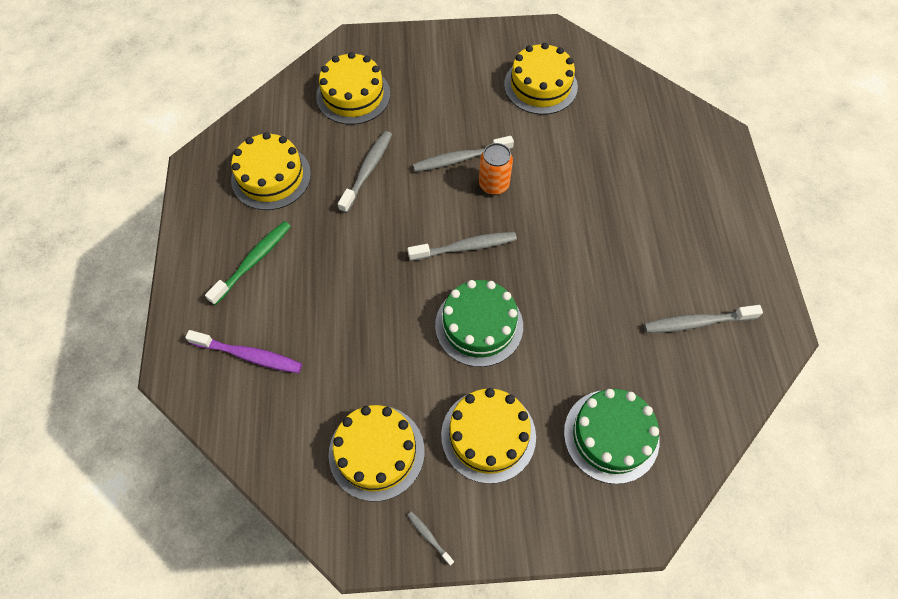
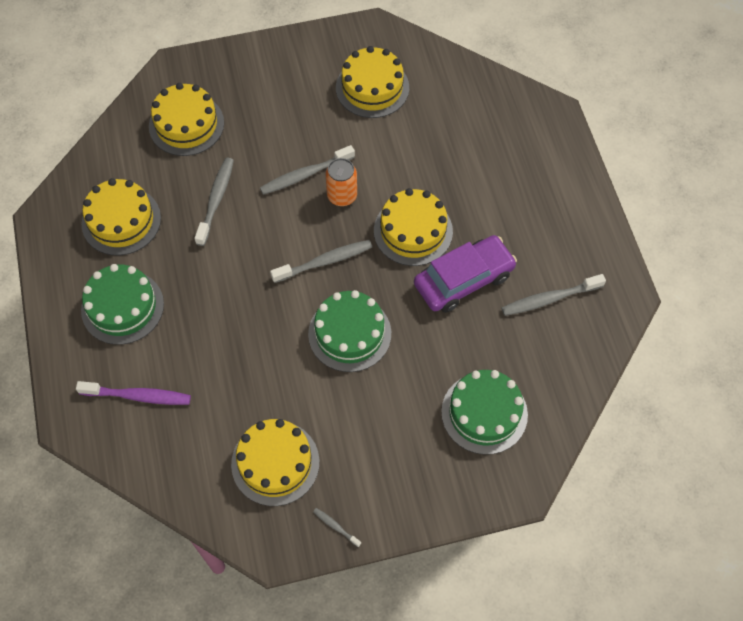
camera: 10 degrees left, 0 degrees up
green toothbrush [205,221,291,305] -> green cake [81,264,164,345]
yellow cake [441,388,536,484] -> yellow cake moved to [374,188,453,266]
none -> purple car [414,235,517,313]

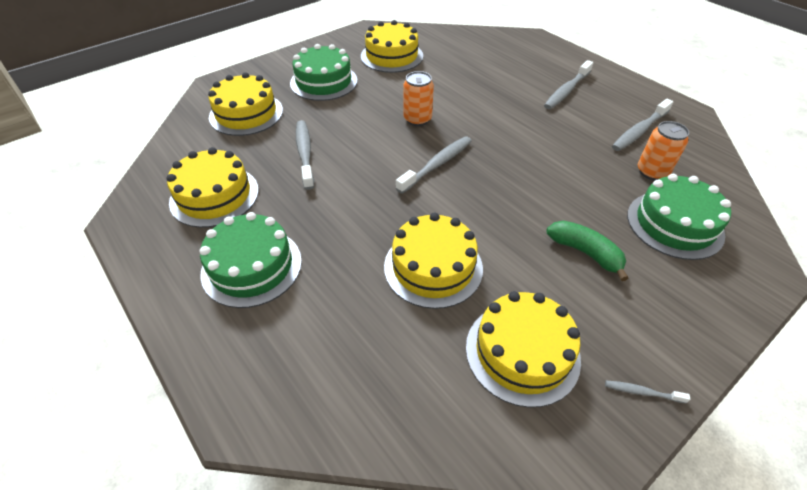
camera: 25 degrees left, 15 degrees down
purple toothbrush [76,381,191,405] -> none
grey toothbrush [260,145,355,195] -> grey toothbrush moved to [544,60,593,109]
green cake [308,290,391,372] -> green cake moved to [290,44,358,101]
yellow cake [374,188,453,266] -> yellow cake moved to [384,212,483,309]
purple car [414,235,517,313] -> none
none -> green banana [547,221,628,281]
none -> orange can [638,121,689,180]

